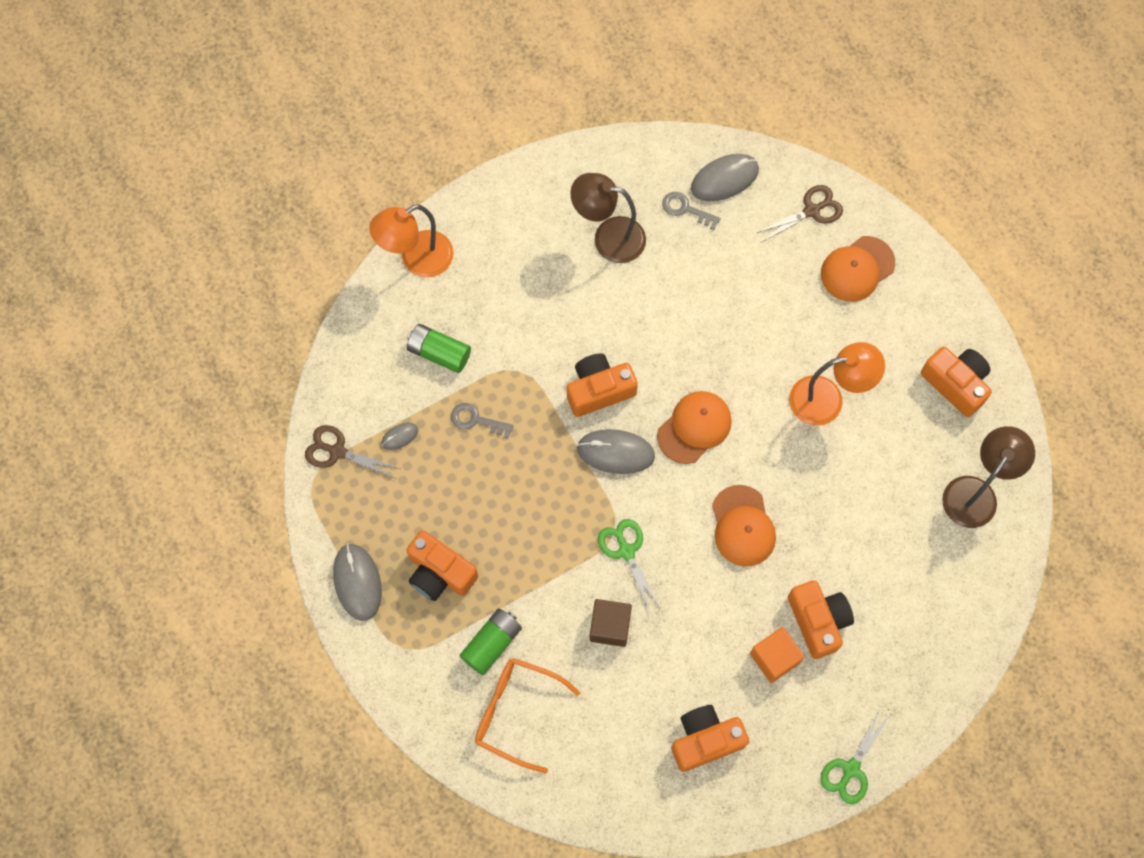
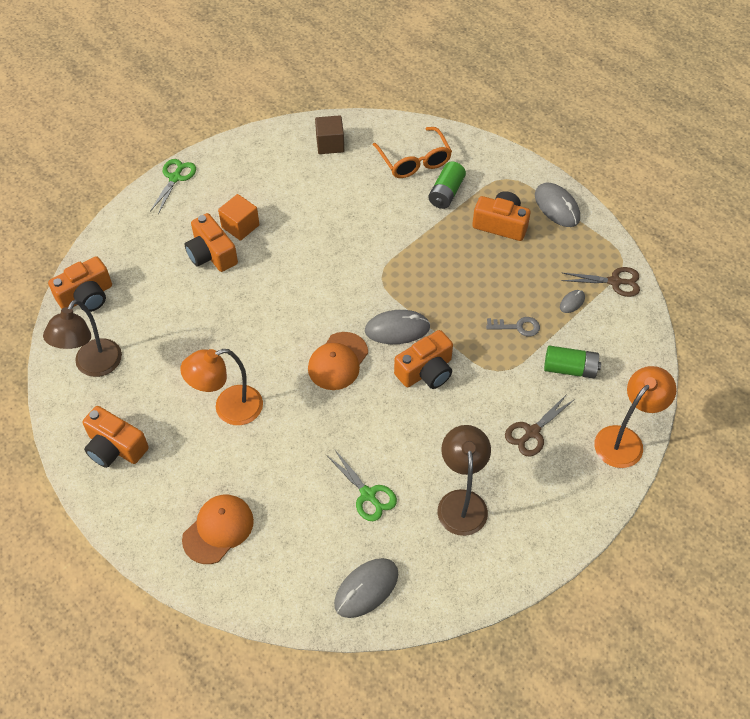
camera: 165 degrees right, 15 degrees down
orange glasses [475,658,580,773] -> orange glasses turned 60 degrees clockwise [373,127,452,178]
brown lamp [570,173,646,263] -> brown lamp turned 90 degrees counterclockwise [437,425,491,536]
brown cube [589,599,632,647] -> brown cube moved to [315,115,344,154]
green scissors [598,519,660,612] -> green scissors moved to [326,450,397,521]
grey key [662,192,721,230] -> none
orange camera [671,705,749,772] -> orange camera moved to [48,256,112,312]
orange cap [712,485,776,566] -> none
brown scissors [756,185,843,242] -> brown scissors moved to [505,394,575,456]

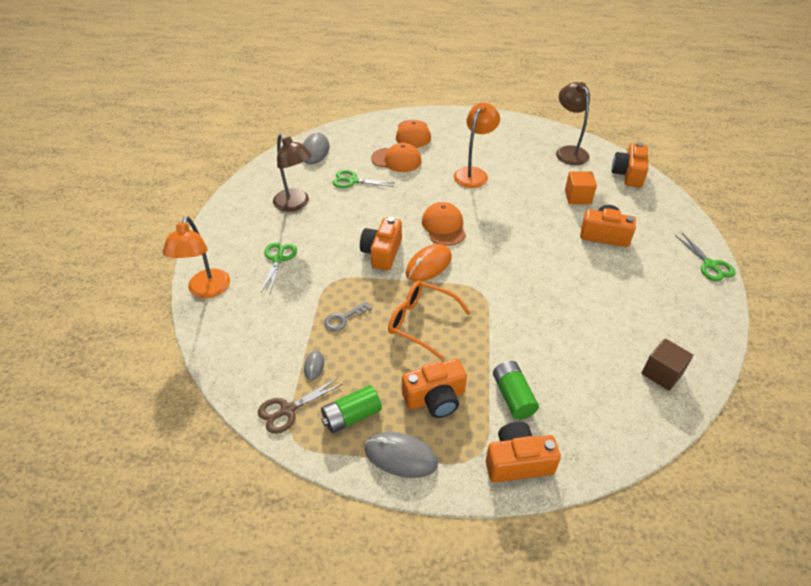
camera: 140 degrees right, 10 degrees down
orange camera [83,406,149,468] -> orange camera moved to [486,422,561,483]
orange cube [218,194,260,241] -> orange cube moved to [565,171,597,204]
grey mouse [365,310,430,344] -> orange mouse [406,244,452,282]
orange glasses [373,127,452,178] -> orange glasses moved to [388,281,471,360]
brown scissors [505,394,575,456] -> green scissors [261,242,297,293]
green battery [544,346,601,379] -> green battery moved to [321,385,382,434]
none -> orange cap [371,143,421,172]

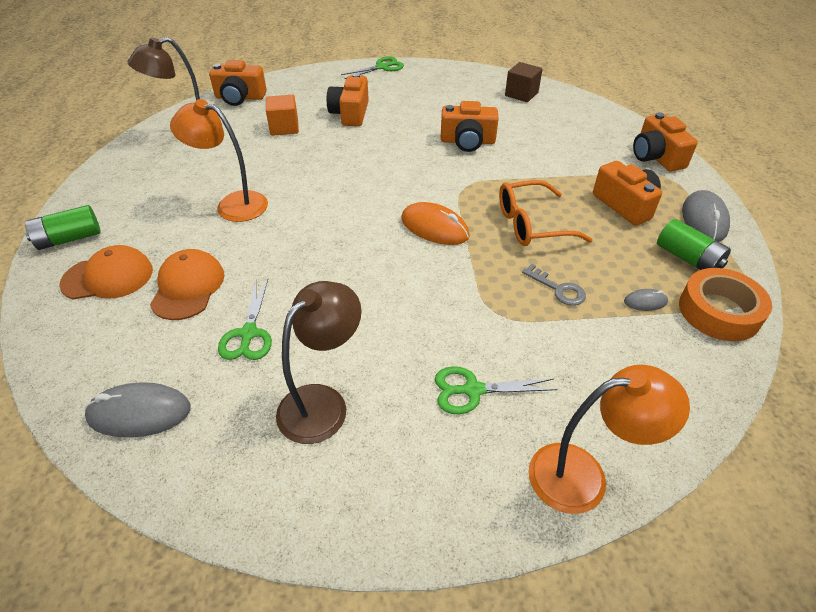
camera: 100 degrees left, 0 degrees up
brown scissors [258,378,343,434] -> orange tape [679,268,772,341]
orange camera [360,217,402,270] -> orange camera moved to [441,101,499,152]
orange glasses [388,281,471,360] -> orange glasses turned 60 degrees clockwise [499,180,593,246]
orange cap [422,202,466,246] -> none
green battery [493,361,539,419] -> green battery moved to [25,205,101,250]

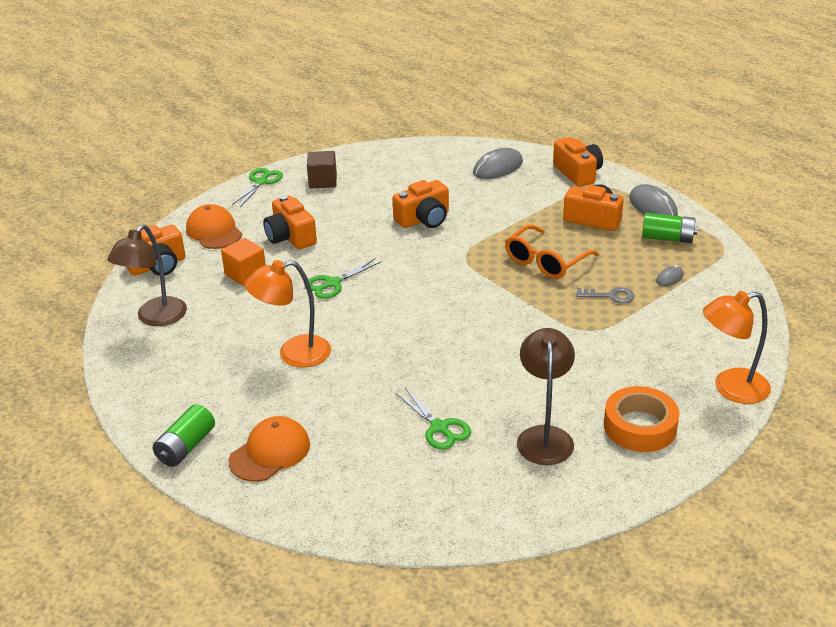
camera: 35 degrees left, 10 degrees down
grey mouse [85,382,191,438] -> grey mouse moved to [473,148,523,179]
orange cap [150,249,224,320] -> orange cap moved to [186,204,242,249]
orange mouse [401,202,470,245] -> none
green scissors [435,366,557,414] -> green scissors moved to [304,259,381,299]
brown cube [505,62,542,102] -> brown cube moved to [307,151,337,189]
orange lamp [528,365,690,514] -> orange lamp turned 150 degrees counterclockwise [703,291,771,404]
orange camera [633,112,698,171] -> orange camera turned 150 degrees counterclockwise [553,137,603,187]
orange tape [679,268,772,341] -> orange tape moved to [604,386,679,452]

